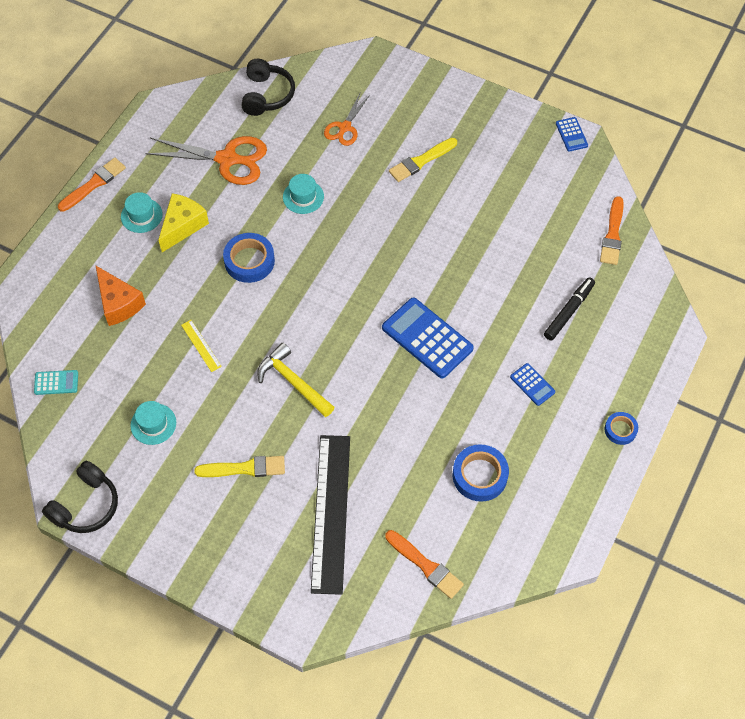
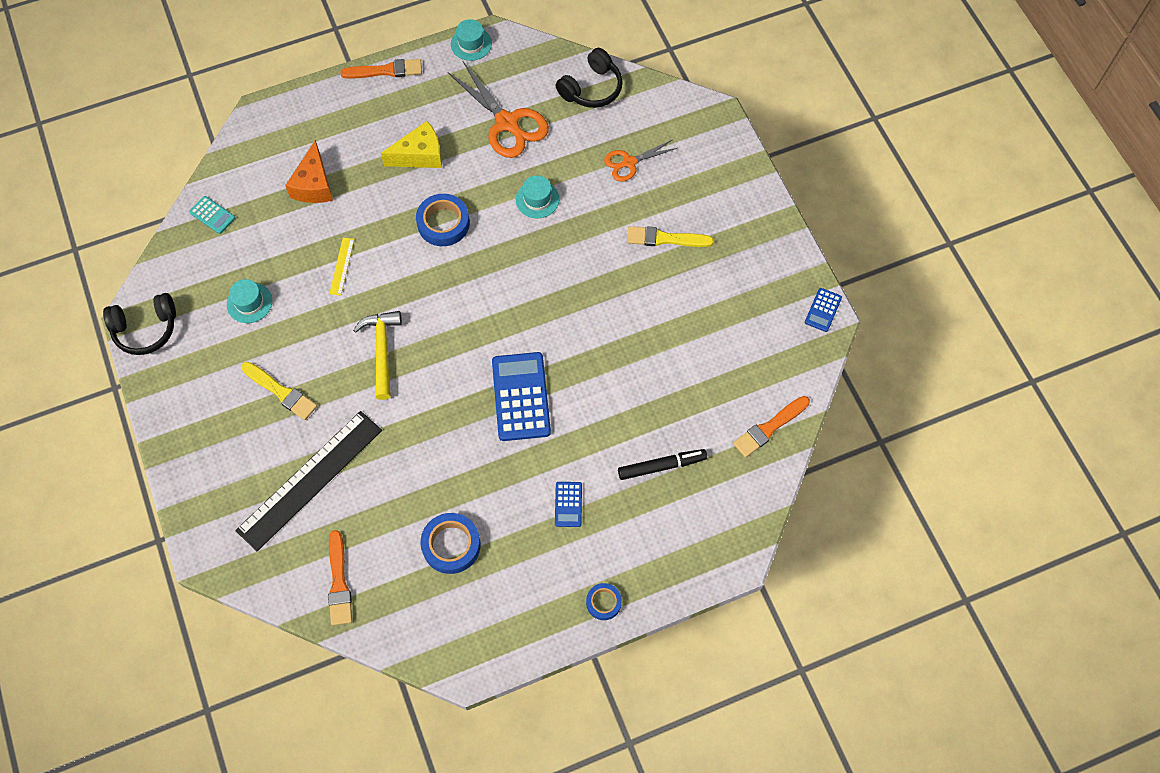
camera: 40 degrees right, 5 degrees up
turquoise hat [121,192,163,233] -> turquoise hat moved to [451,19,492,61]

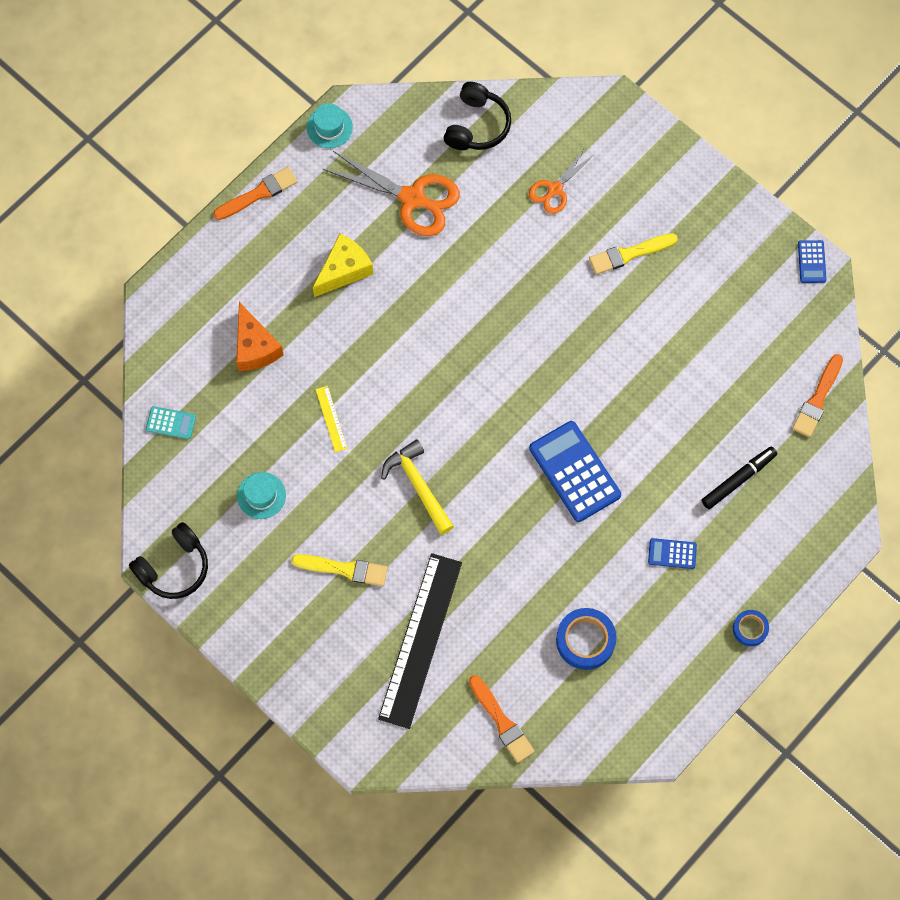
camera: 25 degrees left, 5 degrees up
blue tape [416,194,470,246] -> none
turquoise hat [516,175,559,218] -> none
blue calculator [555,482,582,527] -> blue calculator turned 120 degrees clockwise [648,538,697,569]

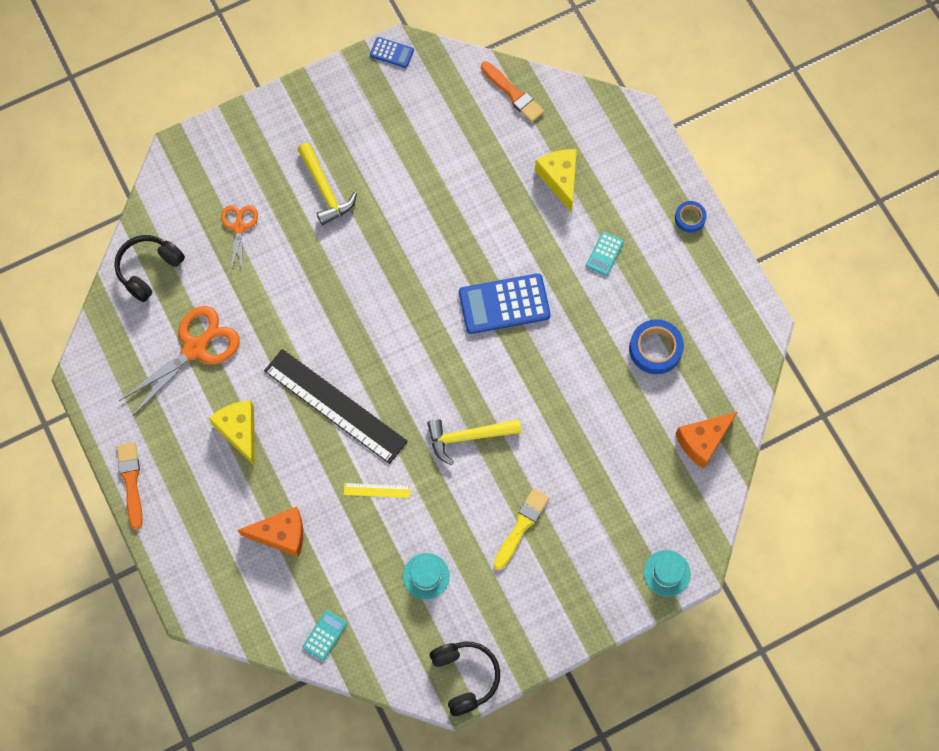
camera: 70 degrees left, 0 degrees up
turquoise hat [306,103,353,148] -> turquoise hat moved to [644,550,691,597]
black ruler [378,553,462,729] -> black ruler moved to [264,349,408,464]
black headphones [444,82,511,150] -> black headphones turned 90 degrees counterclockwise [114,235,185,302]
orange brush [469,675,534,763] -> orange cheese [676,412,737,469]
orange scissors [529,149,595,214] -> orange scissors turned 150 degrees counterclockwise [221,205,258,275]
yellow brush [589,233,678,275] -> yellow hammer [298,142,357,225]
blue calculator [648,538,697,569] -> turquoise calculator [586,232,624,276]
black marker [702,446,777,509] -> yellow cheese [535,149,577,212]

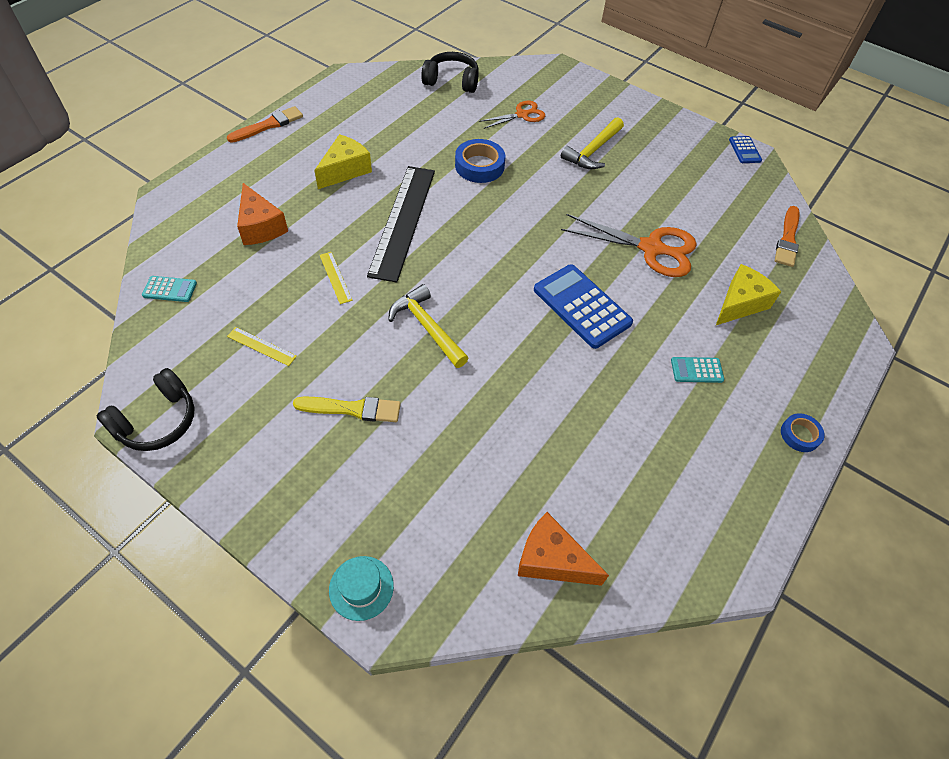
camera: 60 degrees right, 15 degrees down
orange scissors [119,306,240,416] -> orange scissors moved to [561,214,697,277]
turquoise hat [403,553,450,599] -> yellow ruler [227,327,297,366]
blue tape [629,319,684,374] -> blue tape moved to [455,139,505,183]

